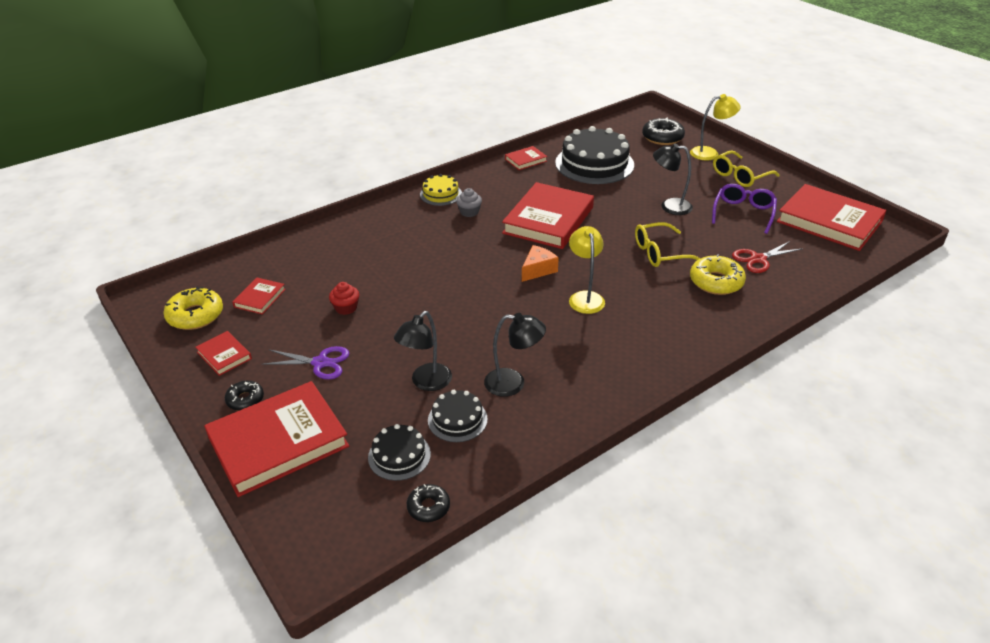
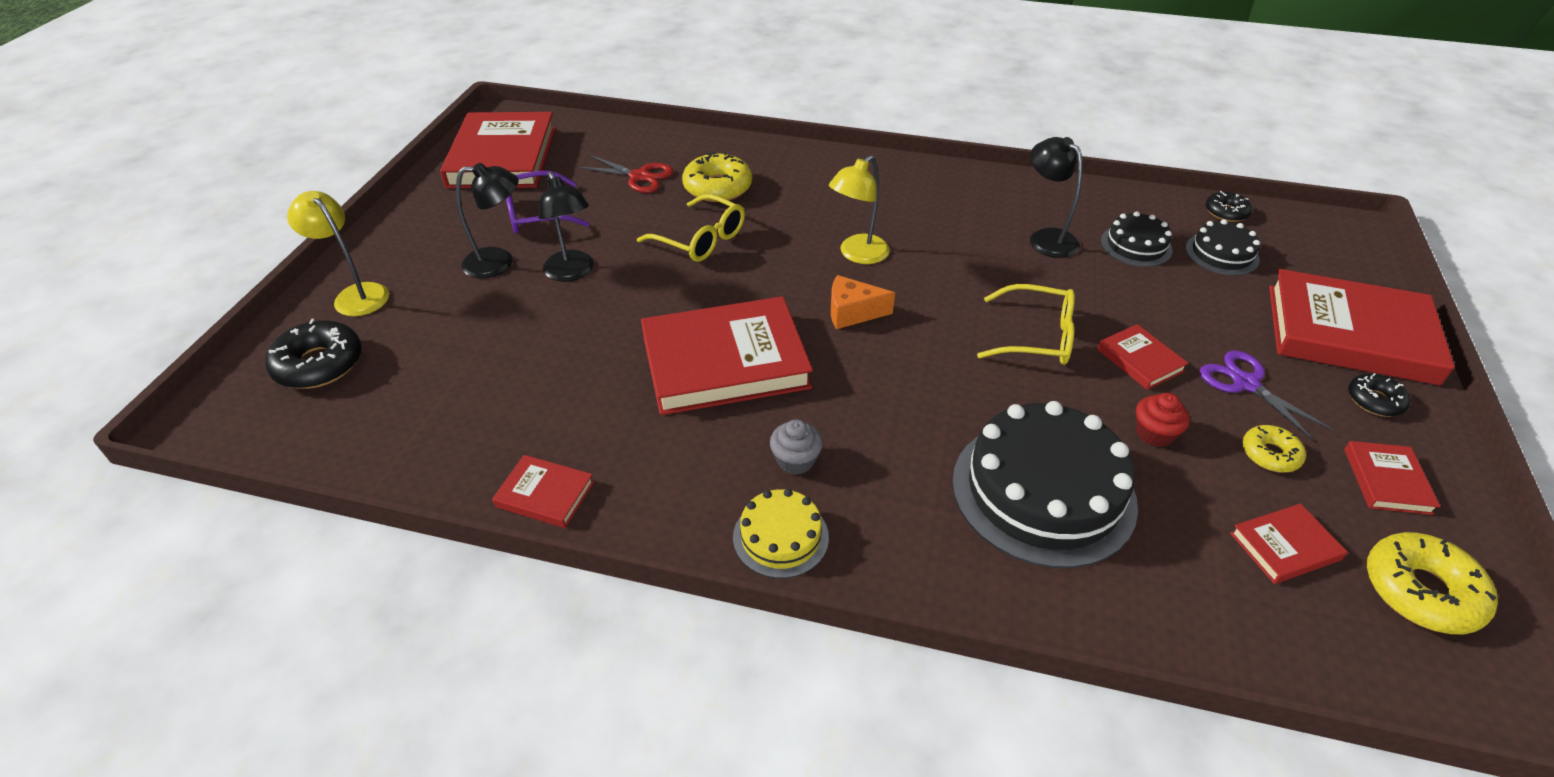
camera: 130 degrees left, 5 degrees up
black lamp [394,311,452,391] -> black lamp moved to [456,163,519,278]
black cake [555,126,634,184] -> black cake moved to [952,401,1138,568]
yellow glasses [713,151,779,187] -> yellow glasses moved to [977,284,1075,365]
none -> red book [1097,324,1189,390]
none -> yellow donut [1242,425,1306,473]

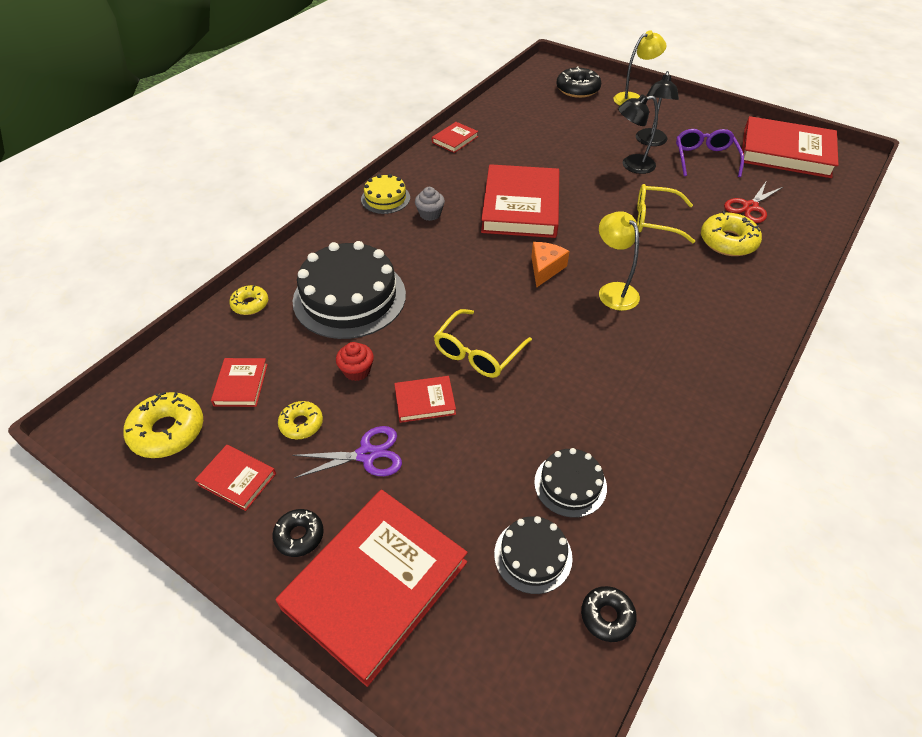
camera: 110 degrees right, 5 degrees up
yellow glasses [637,194,745,262] -> yellow glasses turned 45 degrees clockwise [637,184,695,243]
black lamp [1030,137,1082,258] -> none
none -> yellow donut [229,285,268,315]

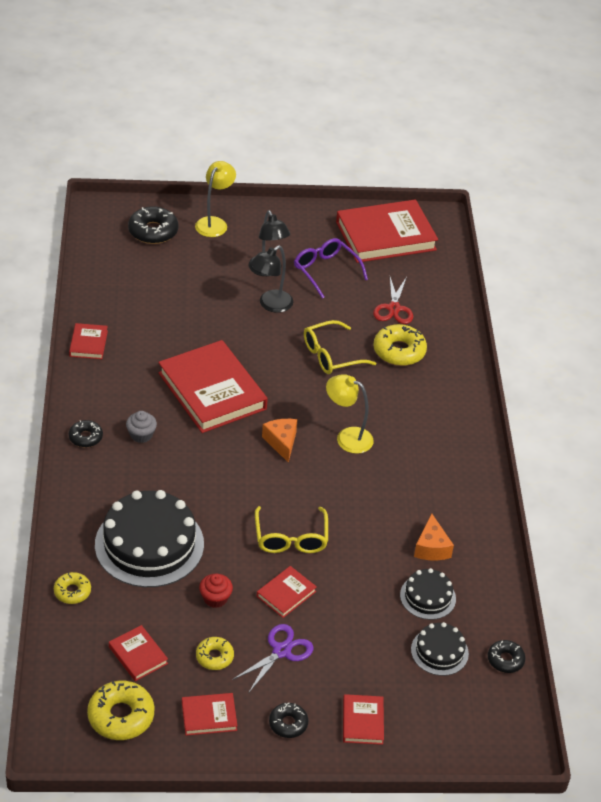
camera: 40 degrees left, 5 degrees down
red book [275,490,468,687] -> red book [343,694,384,745], size x0.46
yellow cake [361,174,410,214] -> black donut [69,420,103,447]
none -> orange cheese [414,513,454,561]

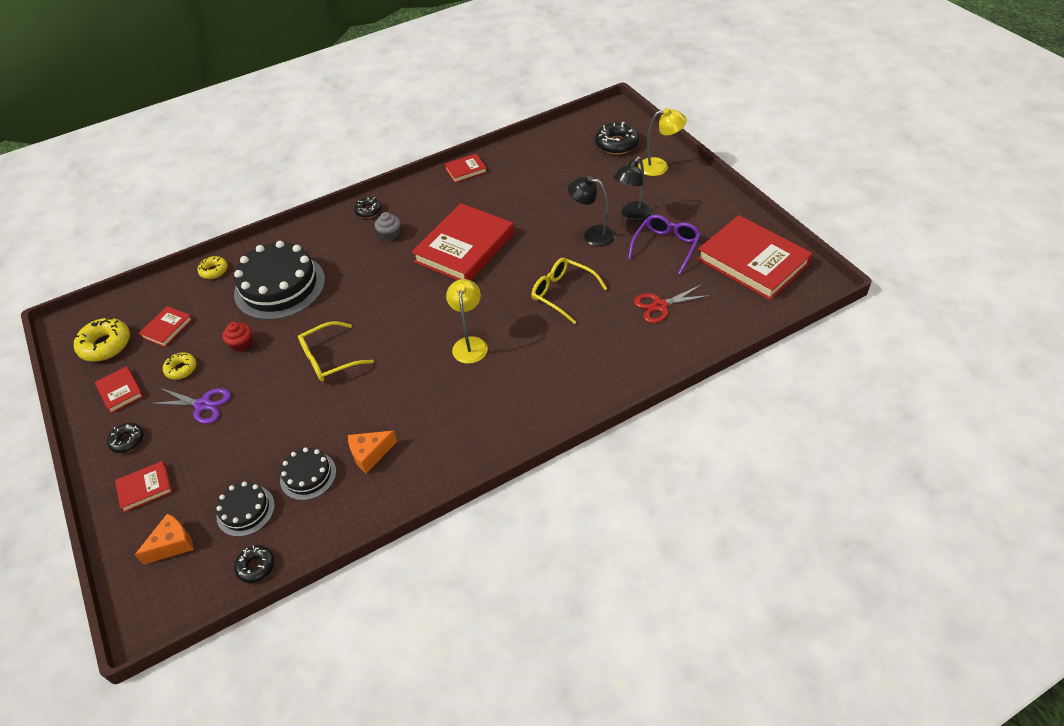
camera: 70 degrees right, 5 degrees up
red book [257,566,317,618] -> none
orange cheese [262,419,298,463] -> orange cheese moved to [135,513,194,565]
yellow donut [373,324,427,366] -> none

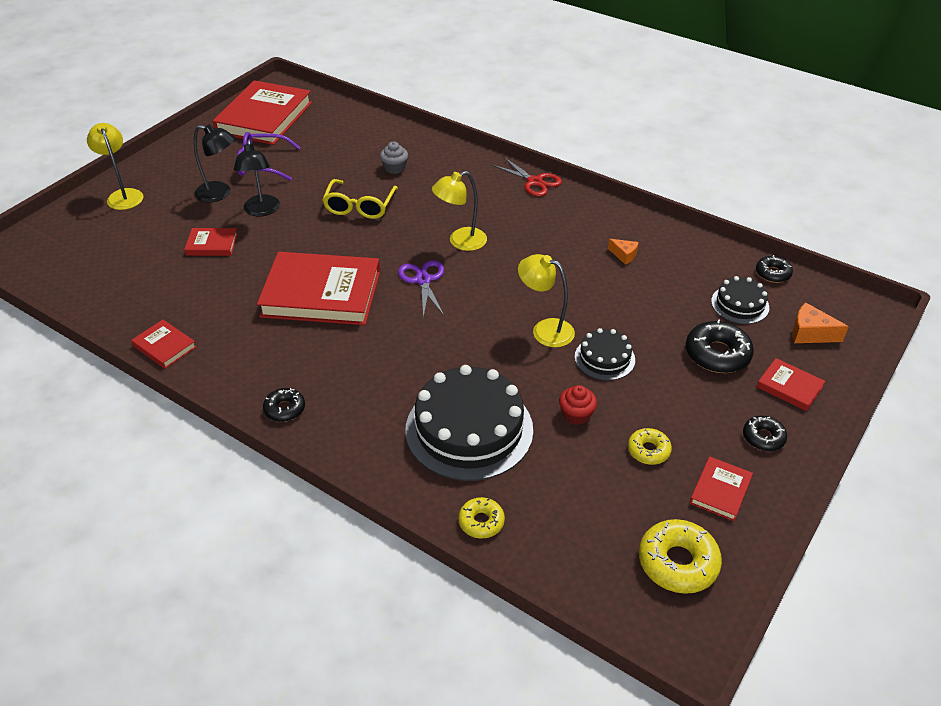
camera: 120 degrees left, 5 degrees down
red book [139,306,193,347] -> red book moved to [184,228,238,256]
purple scissors [150,388,231,424] -> purple scissors moved to [398,260,444,318]
black cake [280,447,336,500] -> black cake moved to [575,328,635,380]
yellow glasses [298,321,374,382] -> yellow lamp [518,254,575,347]
orange cheese [348,430,397,473] -> orange cheese [608,239,639,265], size x0.66
grey cupcake [375,212,400,240] -> grey cupcake moved to [380,142,408,174]
black donut [595,122,639,154] -> black donut moved to [686,319,754,373]
red scissors [634,284,710,323] -> red scissors moved to [492,157,562,197]

